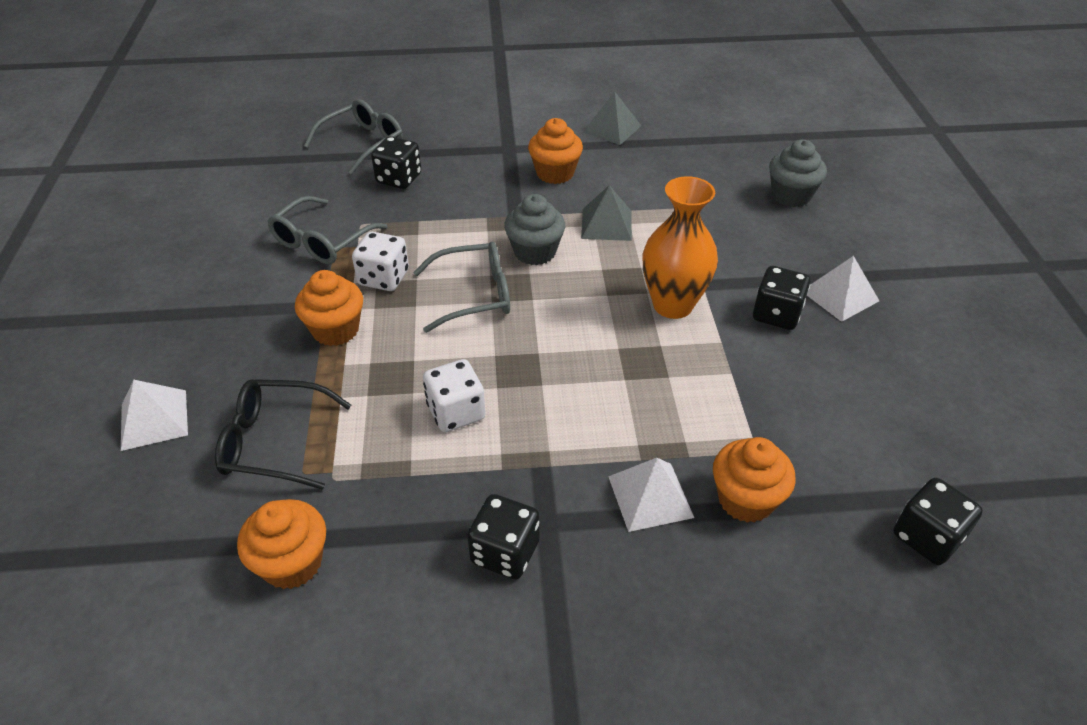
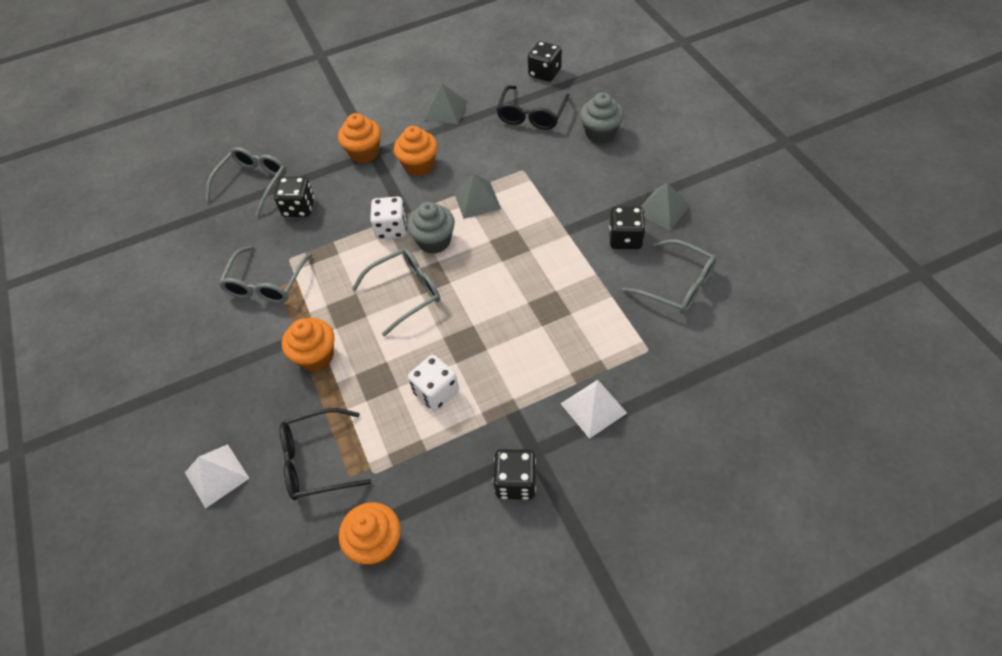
camera: 15 degrees left, 10 degrees up
white dice [352,232,409,291] -> white dice moved to [370,196,407,239]
orange vase [642,176,718,319] -> none
orange cupcake [713,437,796,523] -> orange cupcake moved to [338,113,381,163]
white pyramid [807,256,879,322] -> grey pyramid [641,183,690,231]
black dice [894,478,983,565] -> black dice moved to [528,41,562,82]
none -> black glasses [496,85,570,130]
none -> grey glasses [622,239,717,314]

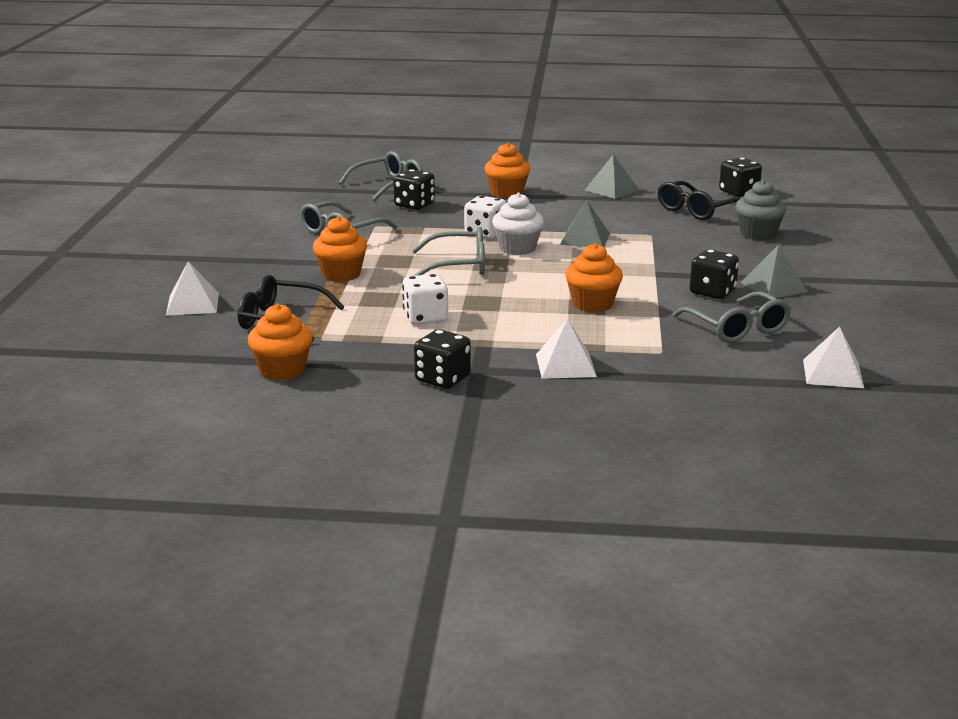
camera: 25 degrees right, 30 degrees down
orange cupcake [394,126,438,176] -> orange cupcake moved to [565,243,623,313]
grey cupcake [407,202,455,254] -> white cupcake [492,193,544,255]
none -> white pyramid [803,326,864,388]

